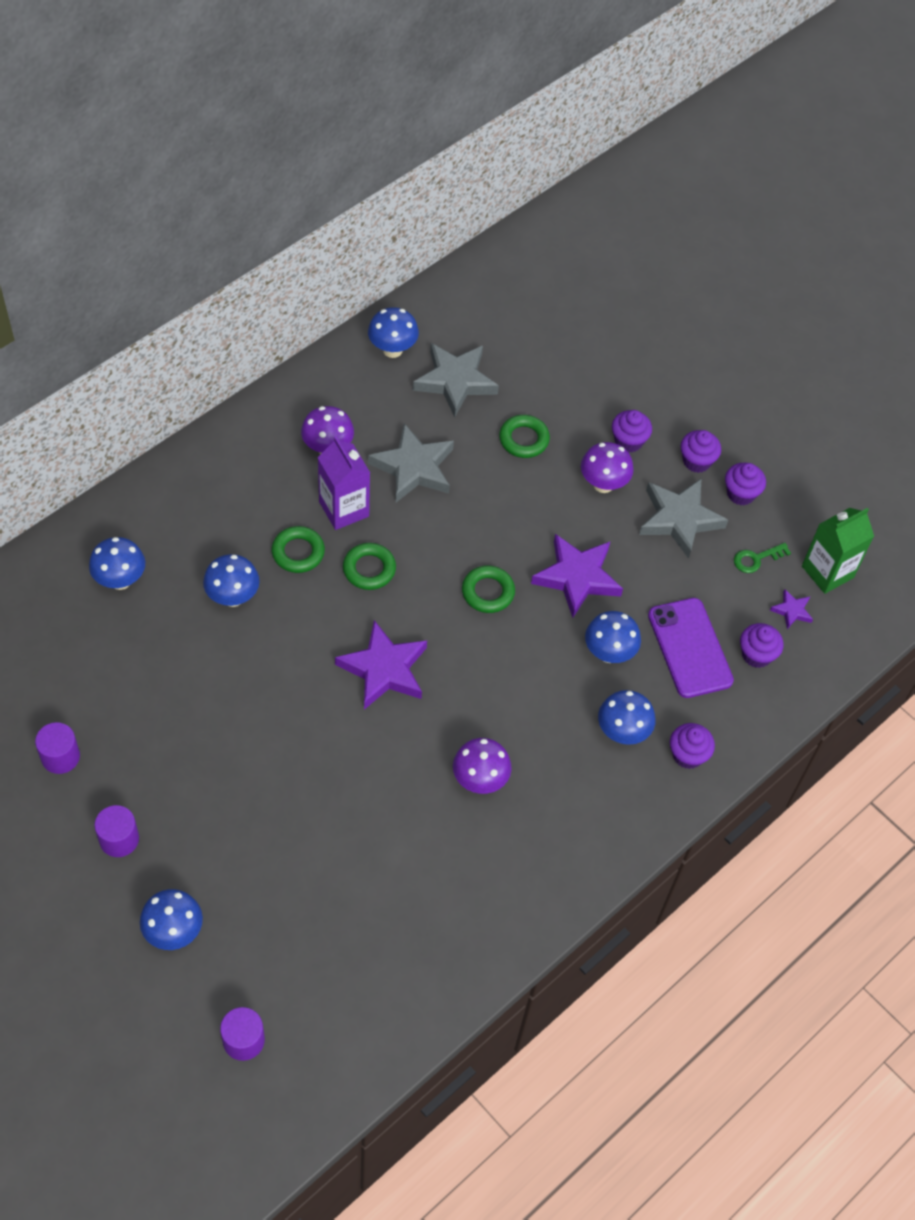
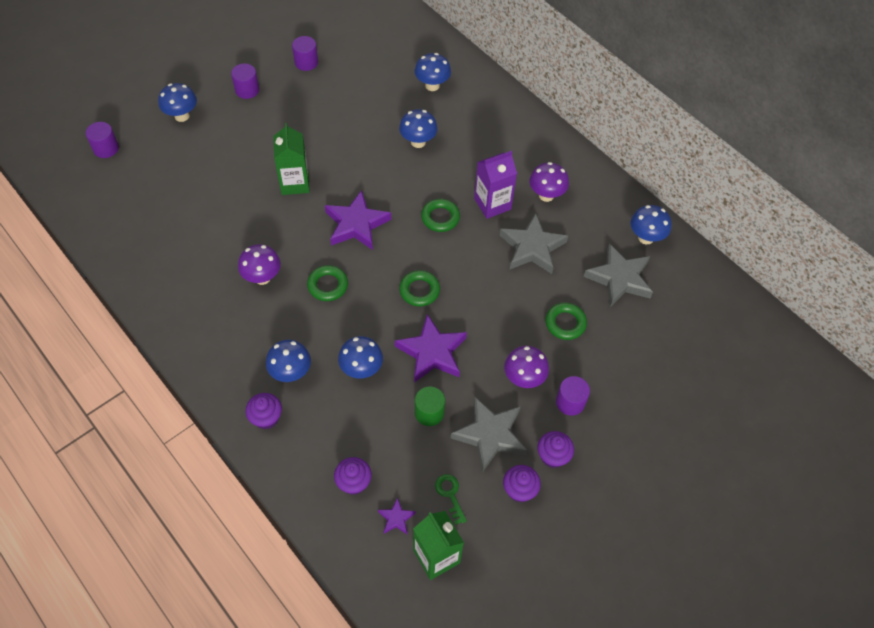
camera: 95 degrees right, 0 degrees up
green ring [272,526,325,573] -> green ring moved to [307,265,348,301]
purple cupcake [612,410,652,453] -> purple cylinder [556,376,590,416]
purple phone [648,598,734,698] -> none
none -> green carton [273,123,310,195]
none -> green cylinder [415,386,445,426]

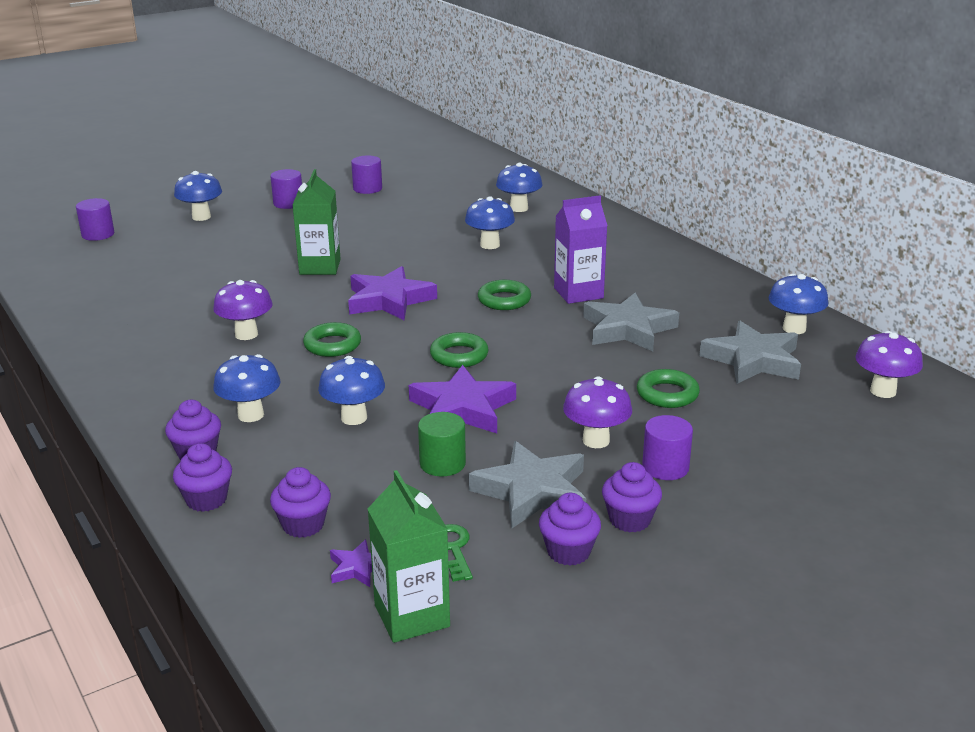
camera: 10 degrees right, 30 degrees down
purple mushroom [529,162,569,202] -> purple mushroom moved to [855,331,923,398]
none -> purple cupcake [173,443,232,512]

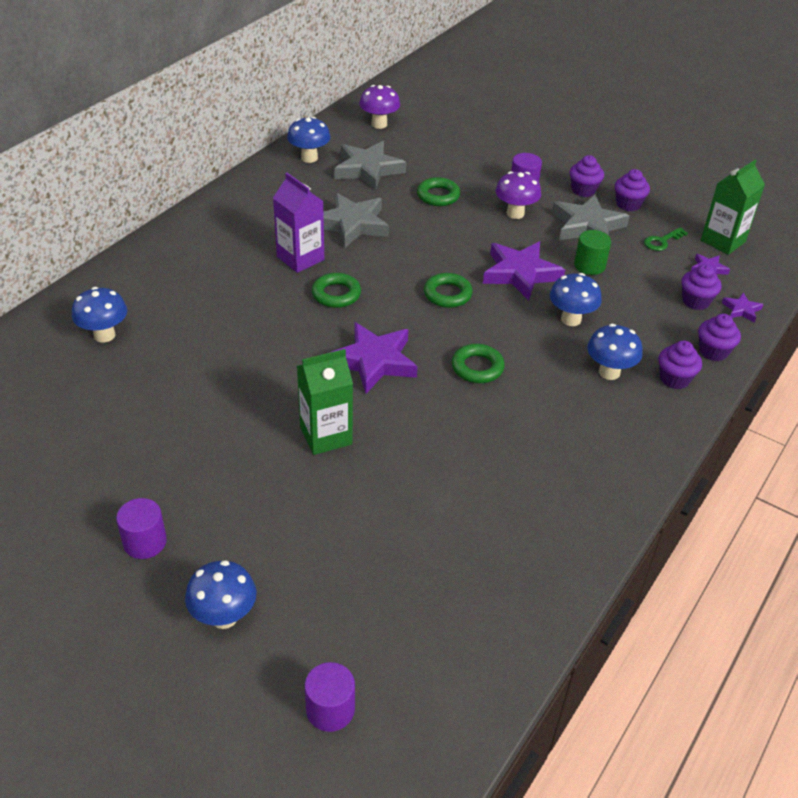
camera: 115 degrees left, 15 degrees up
purple mushroom [213,280,273,340] -> none
purple cylinder [351,156,382,194] -> none
blue mushroom [465,196,515,249] -> none
none -> purple star [722,293,764,323]

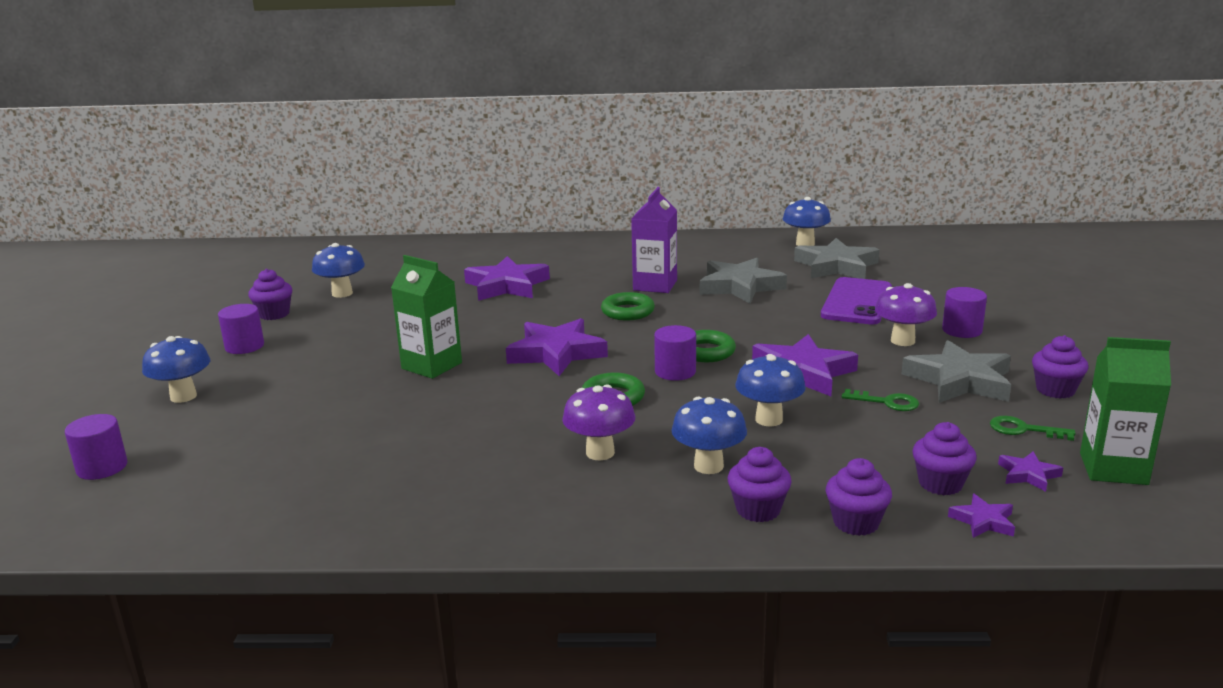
camera: 60 degrees right, 20 degrees down
blue mushroom [72,287,127,342] -> blue mushroom moved to [312,243,365,298]
purple mushroom [359,85,400,129] -> purple mushroom moved to [562,385,635,460]
green ring [417,177,460,206] -> purple phone [821,277,892,324]
purple cupcake [569,155,604,197] -> purple cupcake moved to [248,269,292,320]
green cylinder [574,230,611,275] -> green key [842,389,919,411]
none -> purple star [464,256,550,301]
none -> purple cylinder [654,325,696,381]

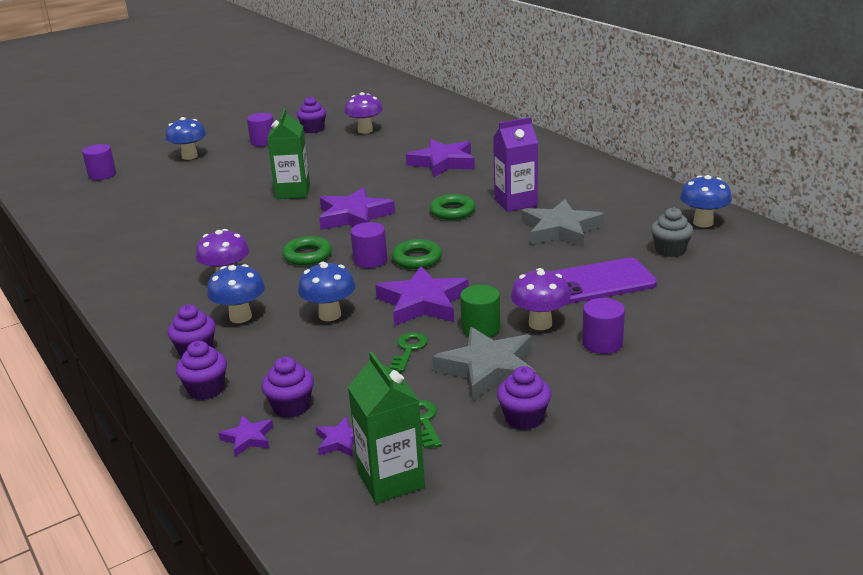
camera: 55 degrees right, 5 degrees up
blue mushroom [312,243,365,298] -> purple mushroom [344,92,383,134]
grey star [794,238,879,279] -> grey cupcake [651,207,693,257]
green key [842,389,919,411] -> green key turned 150 degrees counterclockwise [389,332,428,372]
none -> green cylinder [460,285,500,337]

